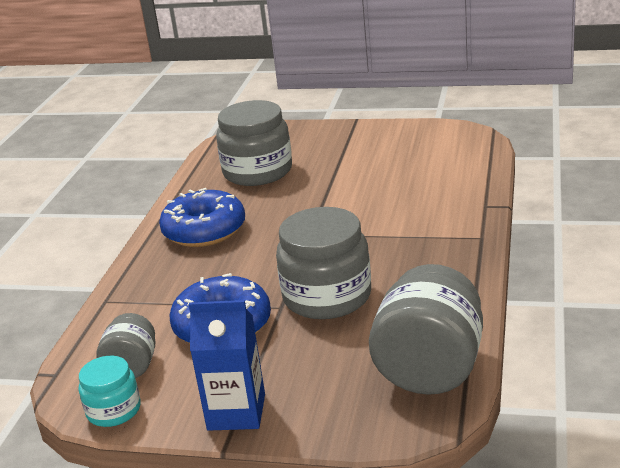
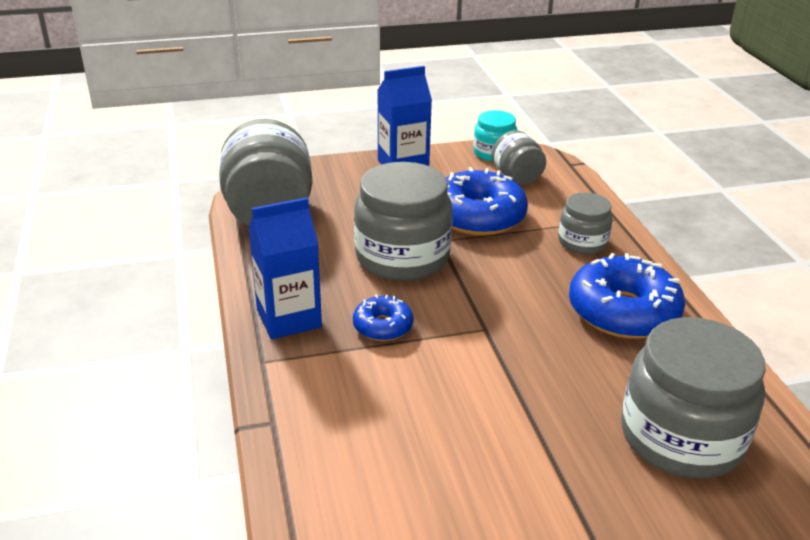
camera: 150 degrees right, 5 degrees up
none -> blue carton [248,198,322,339]
none -> blue donut [353,294,414,341]
none -> grey jar [558,192,612,254]

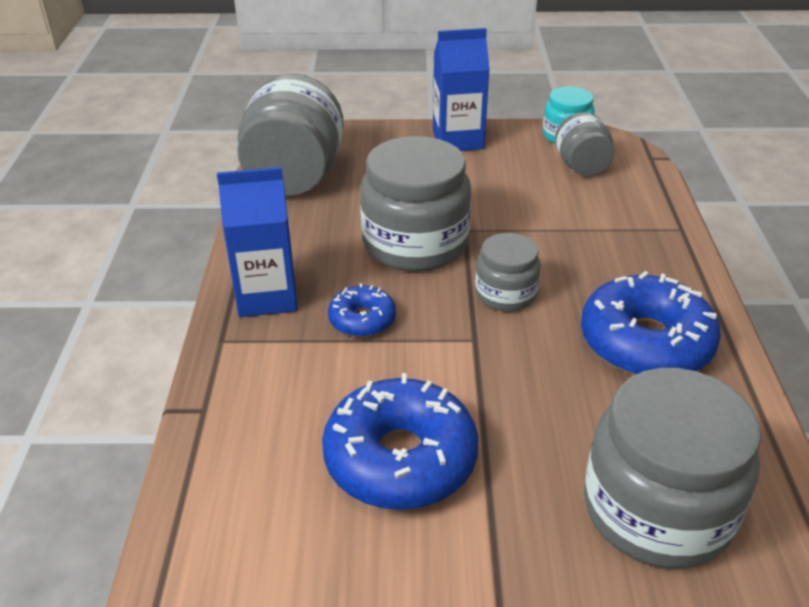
camera: 15 degrees right, 5 degrees up
blue donut [446,167,528,236] -> blue donut moved to [322,373,479,510]
grey jar [558,192,612,254] -> grey jar moved to [475,233,541,312]

